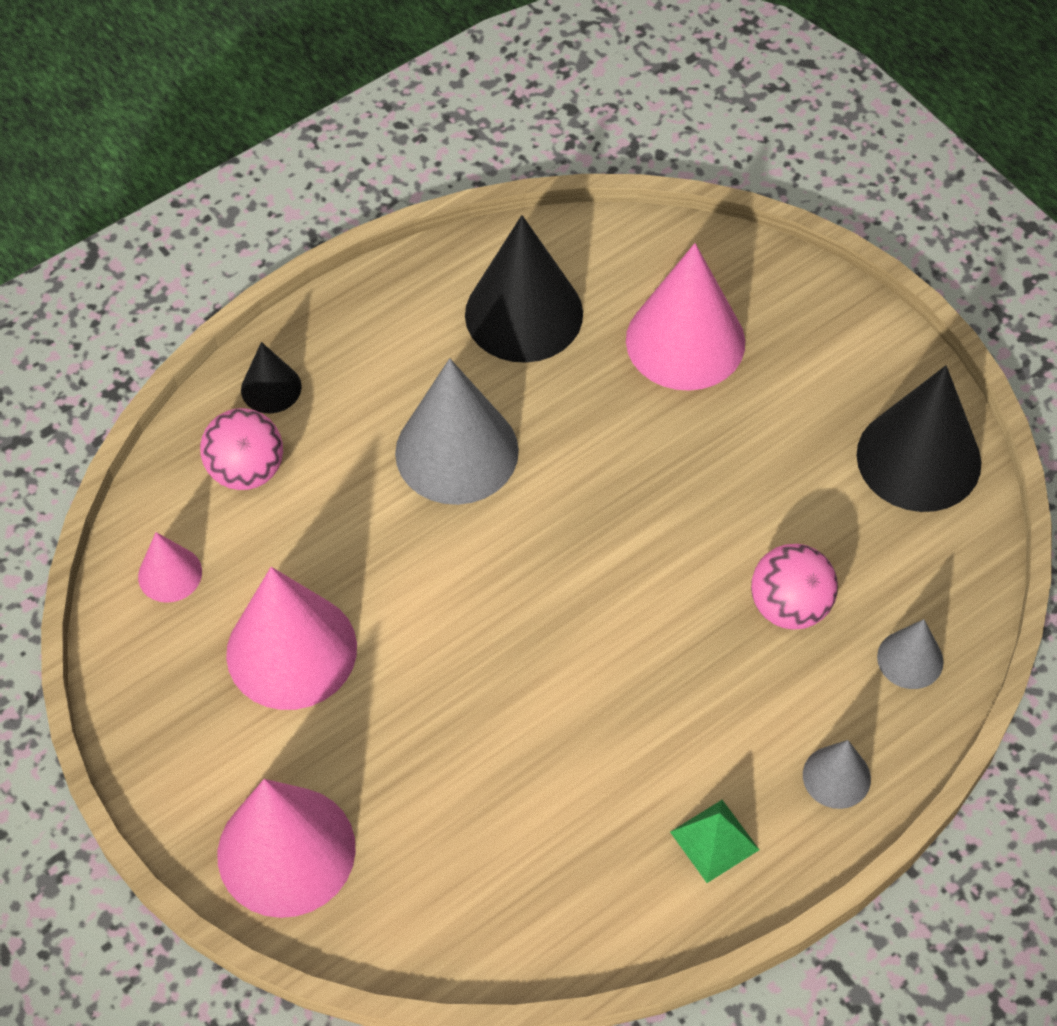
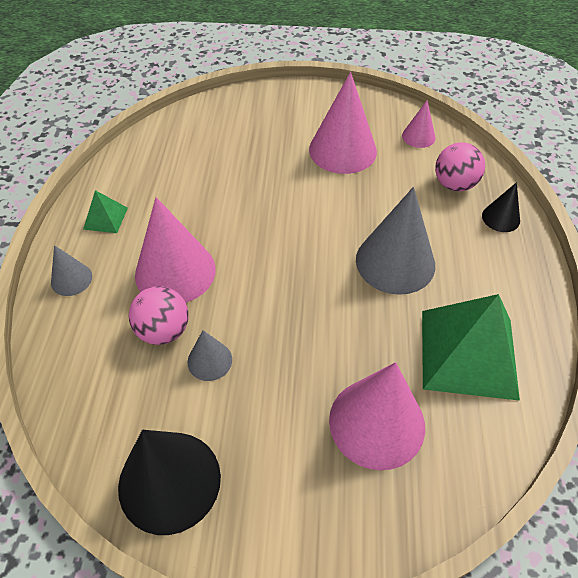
camera: 130 degrees right, 5 degrees down
pink cone [218,779,356,918] -> pink cone moved to [135,197,216,303]
black cone [465,215,583,363] -> green pyramid [422,294,520,401]
grey cone [877,619,944,689] -> grey cone moved to [187,330,232,381]

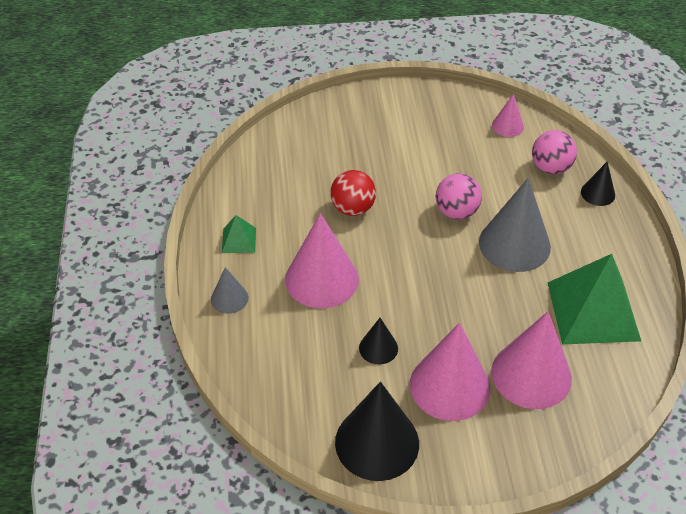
camera: 10 degrees left, 5 degrees down
pink ball [129,286,189,345] -> pink ball moved to [436,174,482,219]
grey cone [187,330,232,381] -> black cone [359,318,398,365]
pink cone [309,72,377,174] -> pink cone moved to [410,323,490,421]
none -> red ball [330,170,376,216]

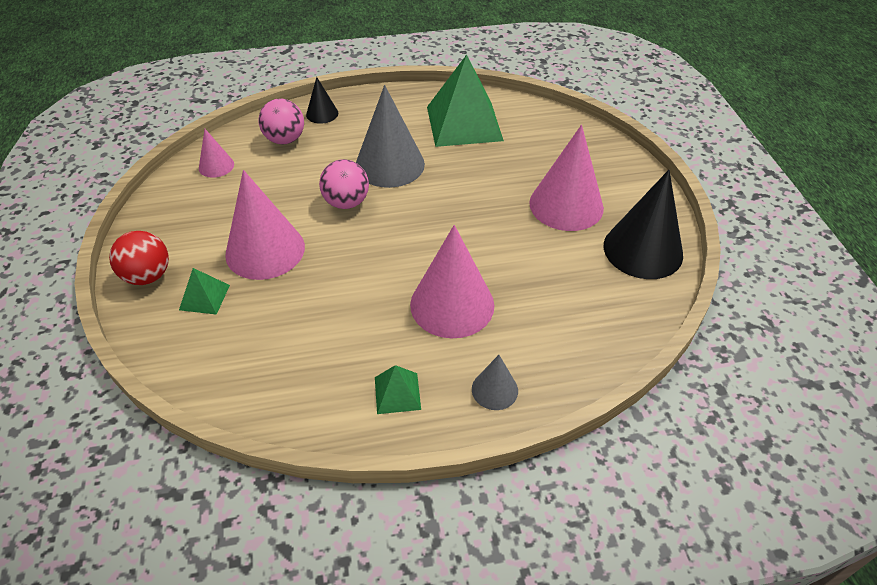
camera: 95 degrees left, 0 degrees up
red ball [330,170,376,216] -> red ball moved to [109,231,169,285]
black cone [359,318,398,365] -> none
pink cone [491,311,572,409] -> pink cone moved to [225,170,305,280]
none -> green pyramid [179,268,230,315]

